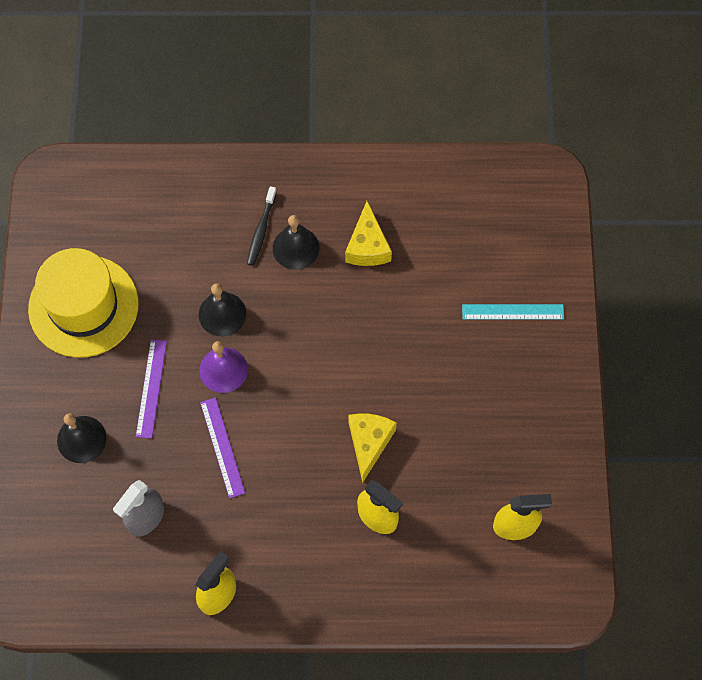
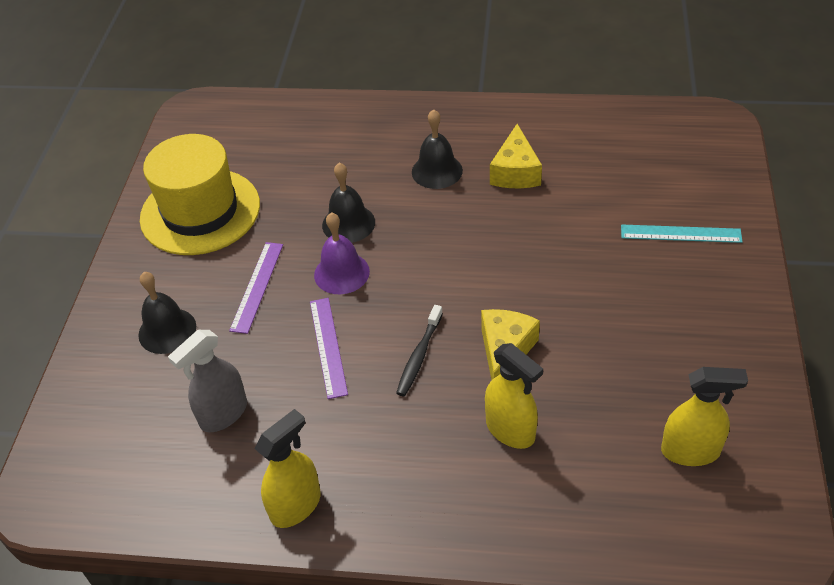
camera: 10 degrees right, 20 degrees down
black toothbrush [247,186,277,266] -> black toothbrush moved to [396,305,443,396]

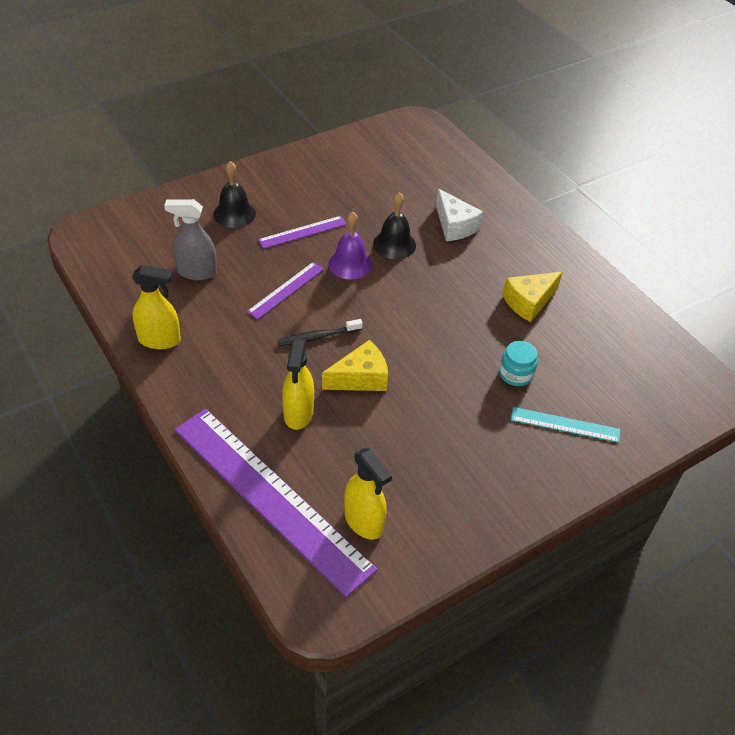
camera: 45 degrees right, 0 degrees up
yellow hat [140,134,260,255] -> none
black bell [412,109,463,189] -> none
turquoise ruler [621,224,743,243] -> turquoise ruler turned 45 degrees counterclockwise [511,407,620,443]
none -> purple ruler [175,409,378,597]
none -> white cheese [436,189,483,241]
none -> turquoise jar [499,341,538,386]

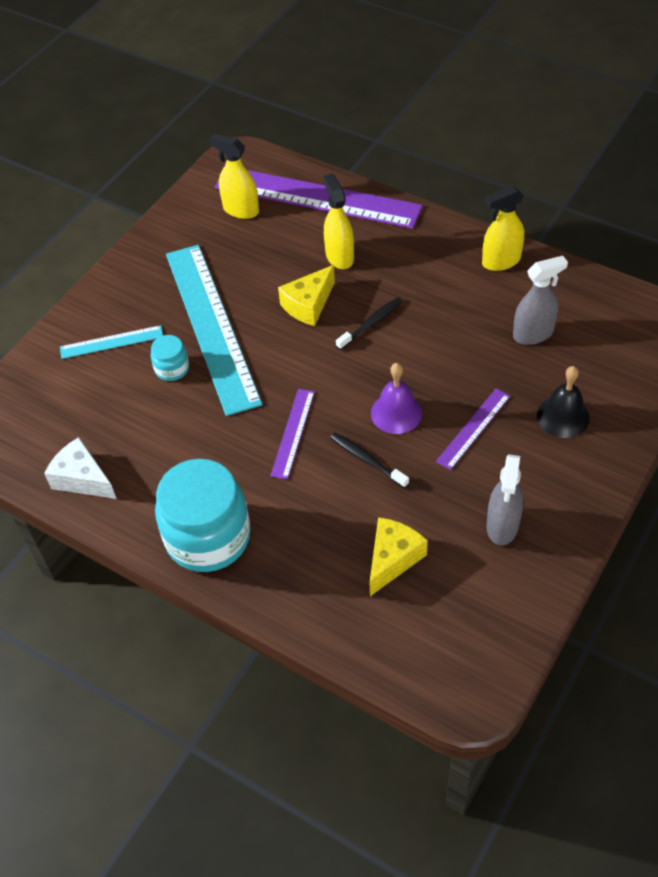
camera: 160 degrees right, 5 degrees up
purple ruler [247,262,324,319] -> purple ruler moved to [270,389,314,479]
black bell [373,192,416,259] -> black toothbrush [330,433,409,488]
white cheese [436,189,483,241] -> white cheese moved to [44,437,116,499]
yellow cheese [503,272,562,322] -> yellow cheese moved to [370,517,428,596]
none -> turquoise jar [155,459,250,572]
none -> turquoise ruler [166,245,263,416]
none -> grey spray bottle [486,454,523,545]

